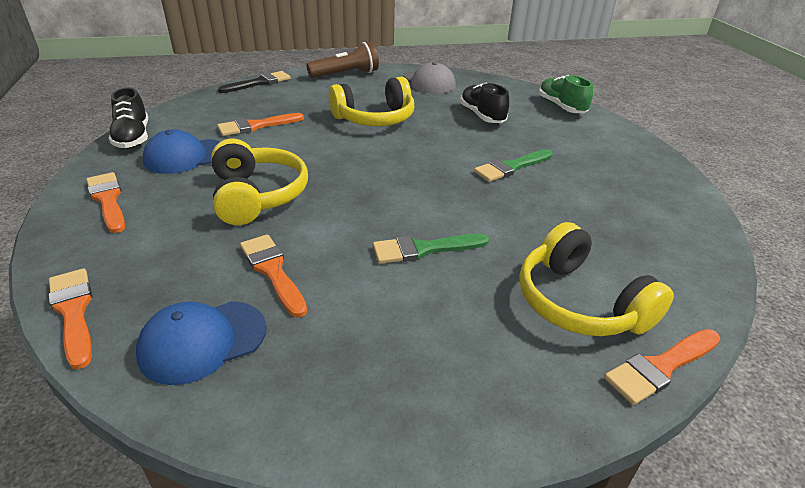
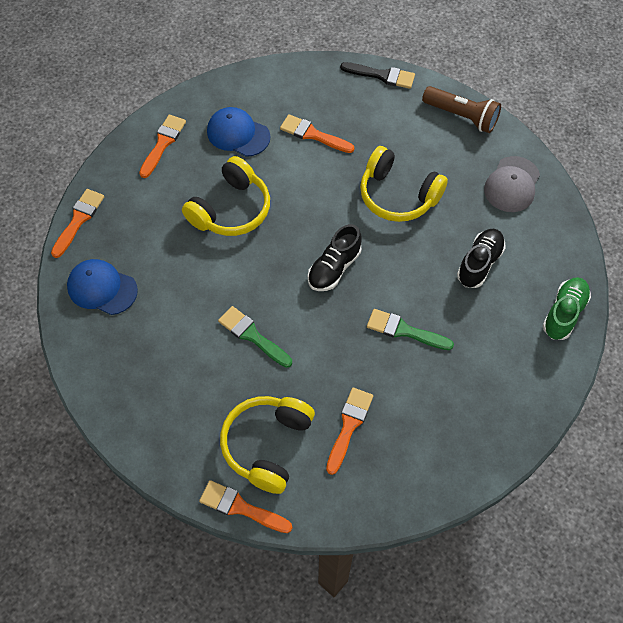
camera: 55 degrees right, 25 degrees up
black shoe [109,88,148,148] -> black shoe moved to [308,224,362,291]
orange brush [240,234,307,318] -> orange brush moved to [326,388,373,475]

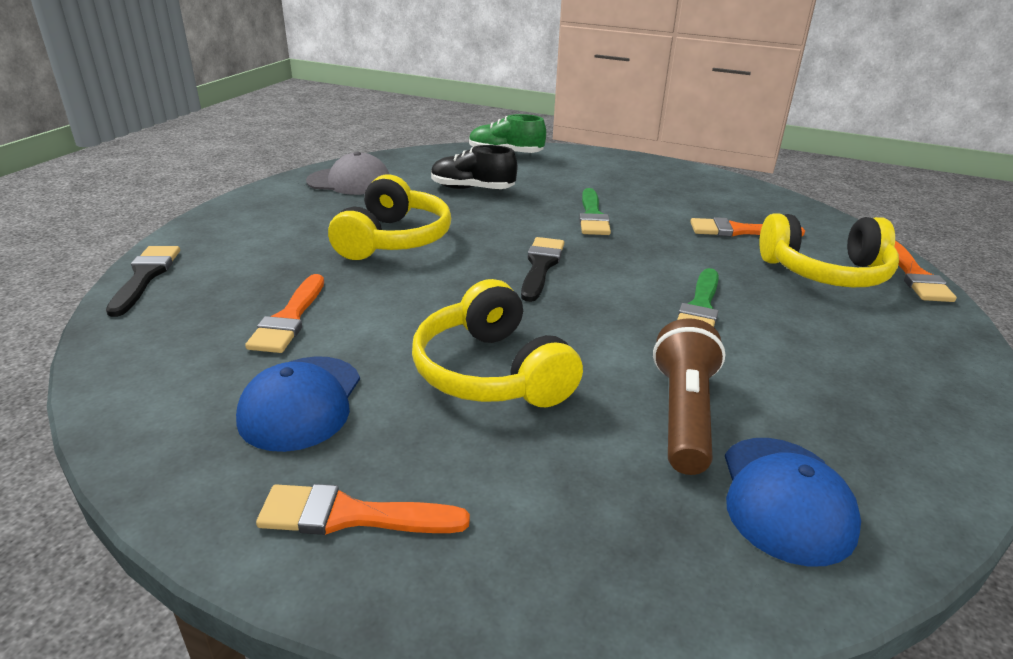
camera: 110 degrees left, 30 degrees down
orange brush [51,189,104,258] -> none
yellow headphones [182,156,270,236] -> yellow headphones turned 135 degrees counterclockwise [412,279,583,407]
black shoe [308,224,362,291] -> black brush [521,237,564,302]
brown flashlight [422,86,501,133] -> brown flashlight moved to [653,318,725,475]

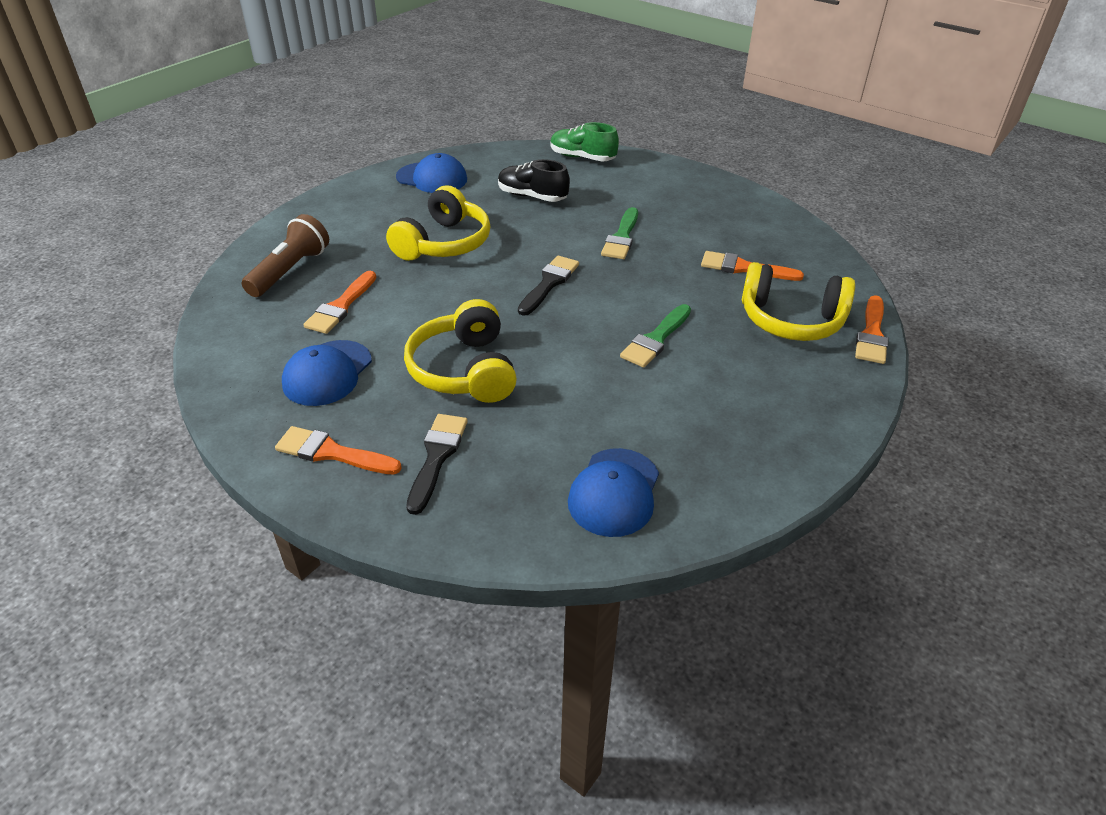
camera: 15 degrees right, 10 degrees up
black brush [106,246,180,317] -> black brush moved to [406,414,468,515]
grey cap [306,152,390,195] -> blue cap [396,153,467,193]
brown flashlight [653,318,725,475] -> brown flashlight moved to [242,214,329,297]

